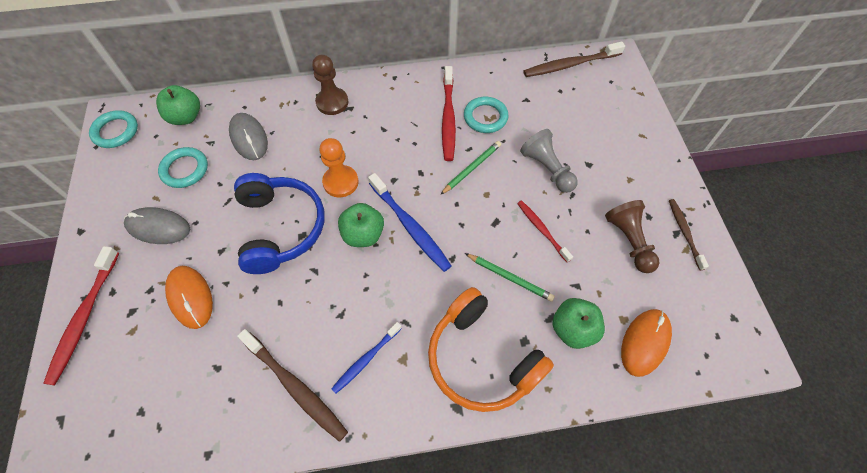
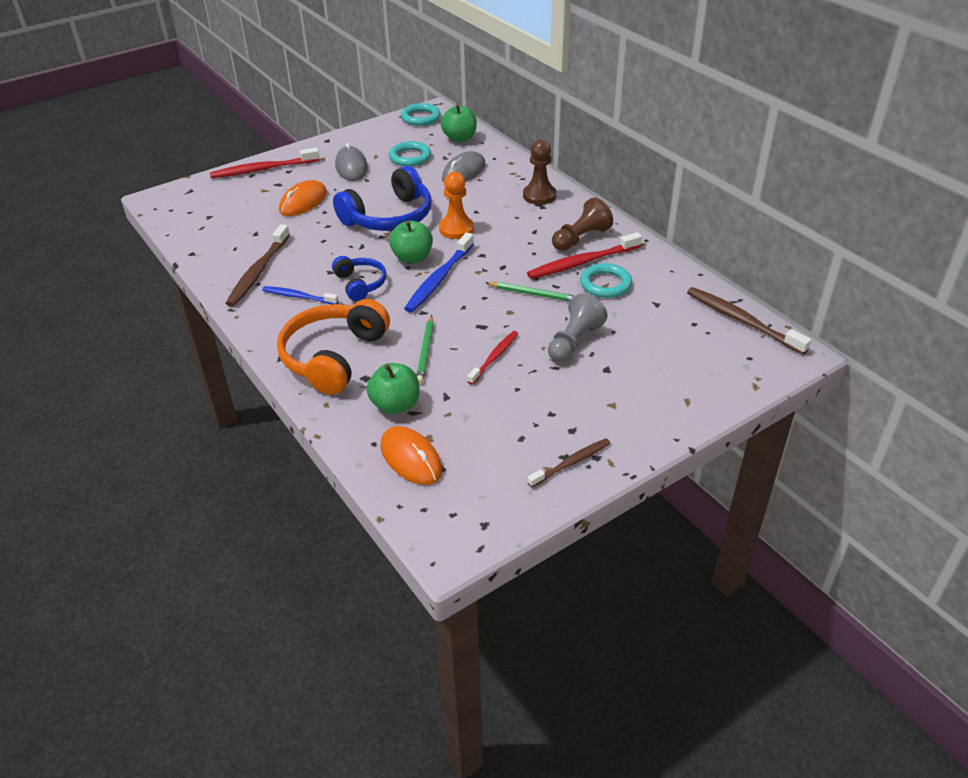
camera: 65 degrees right, 20 degrees down
brown pawn [605,200,660,273] -> brown pawn moved to [552,197,613,251]
orange mouse [621,309,672,377] -> orange mouse turned 45 degrees clockwise [381,426,442,485]
none -> blue headphones [332,256,386,301]

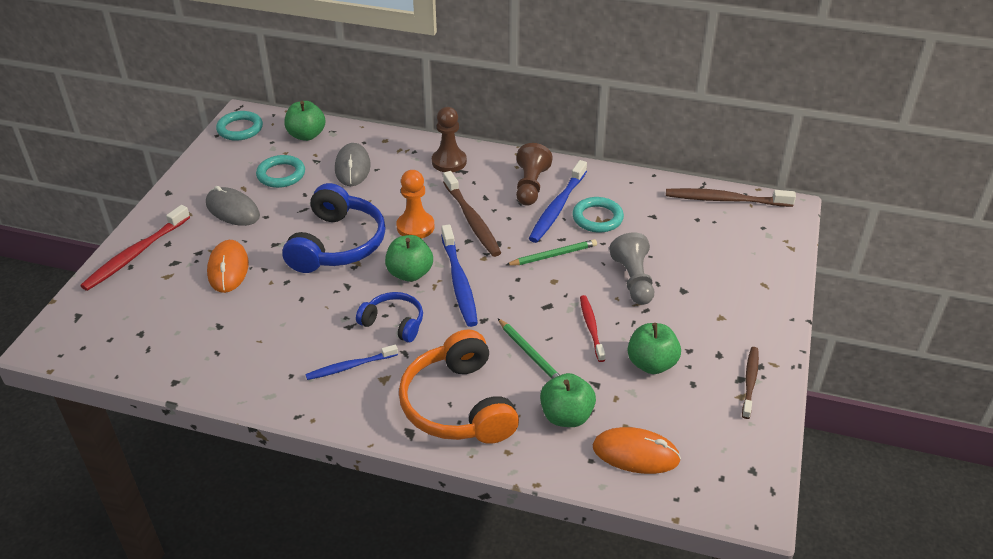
camera: 40 degrees left, 0 degrees up
brown toothbrush [226,224,290,307] -> brown toothbrush moved to [443,171,501,257]
red toothbrush [527,232,642,279] -> blue toothbrush [529,160,587,243]
none -> green apple [628,323,681,374]

